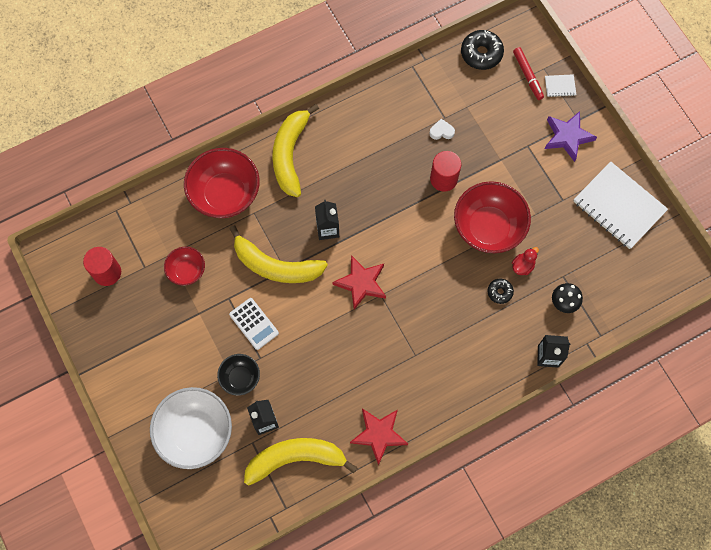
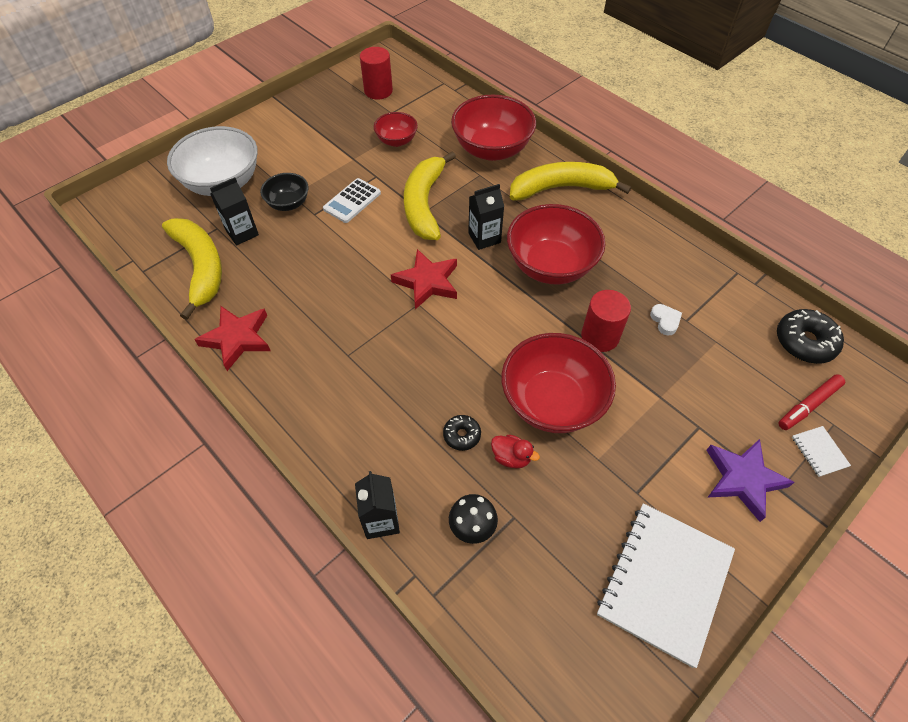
camera: 75 degrees right, 15 degrees down
none -> red bowl [507,204,605,285]

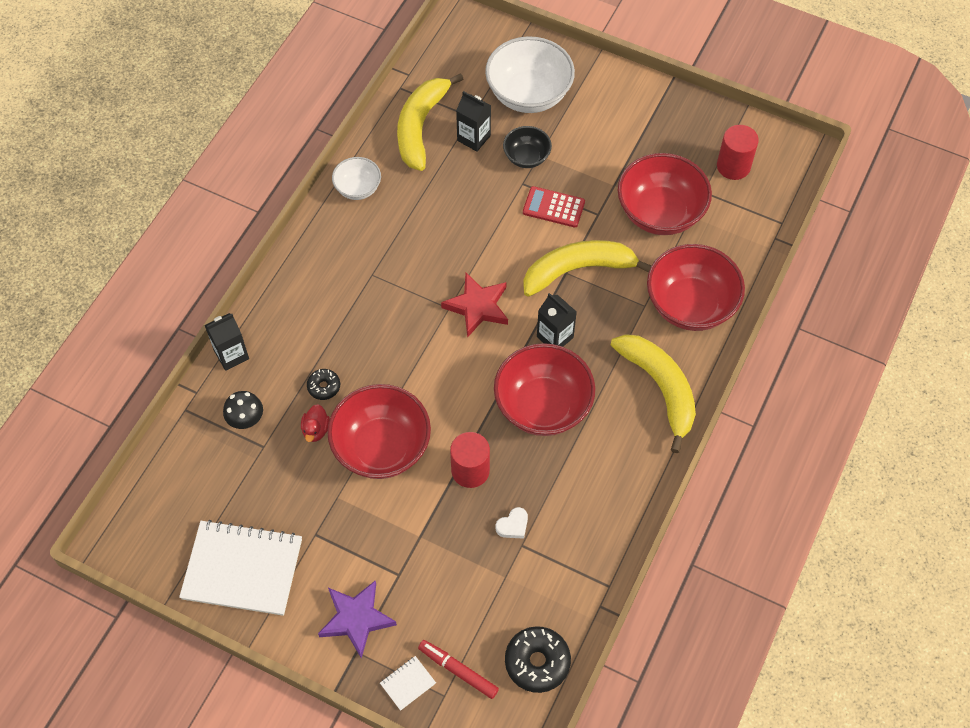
camera: 70 degrees right, 5 degrees up
yellow banana [162,218,222,320] -> yellow banana turned 150 degrees clockwise [397,73,464,171]
red star [194,306,271,371] -> white bowl [332,157,381,200]
white calculator [323,178,381,223] -> red calculator [523,186,585,227]
red bowl [374,112,418,147] -> red bowl [618,153,712,235], size x1.87

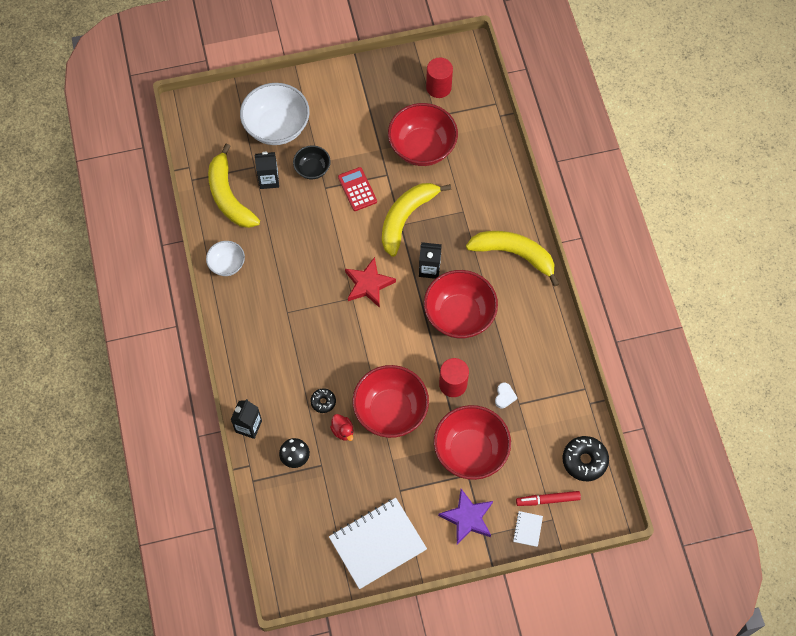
camera: 40 degrees left, 5 degrees up
red calculator [523,186,585,227] -> red calculator turned 90 degrees clockwise [338,167,377,211]
red bowl [647,244,745,331] -> red bowl moved to [434,405,511,480]

